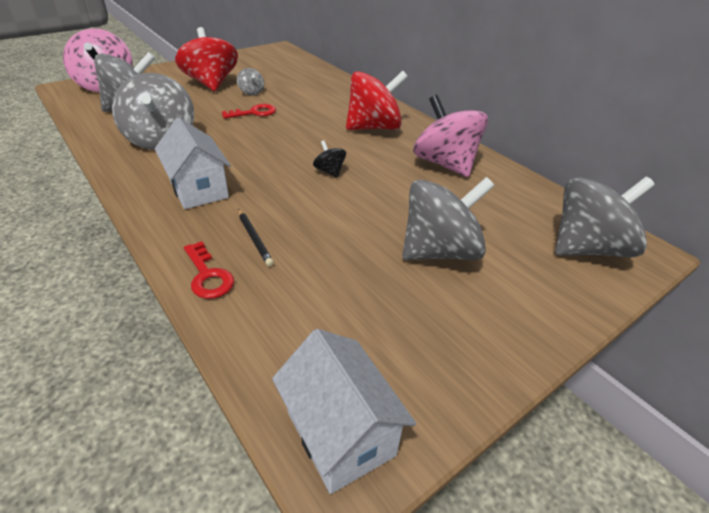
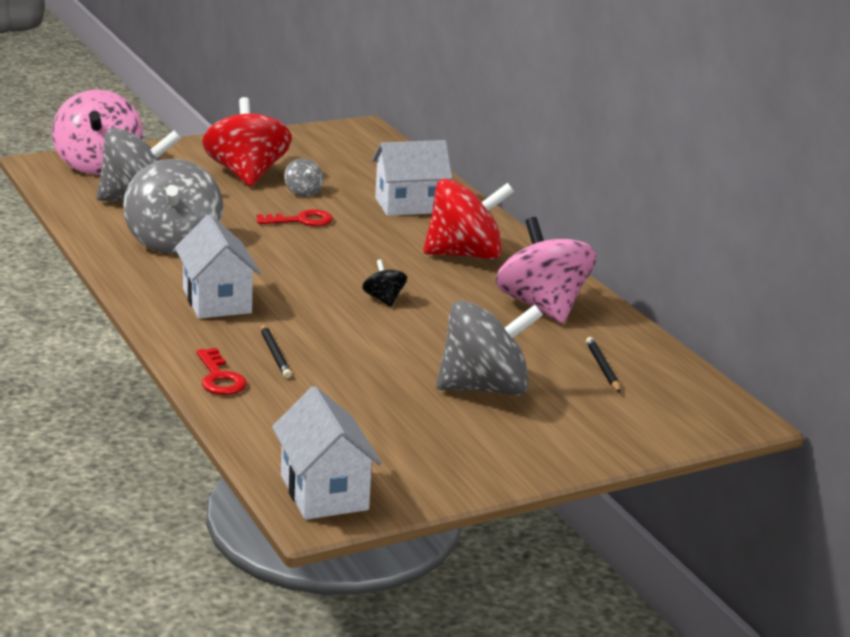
camera: 10 degrees right, 15 degrees down
grey spinning top [555,177,655,257] -> none
none -> white house [372,140,452,216]
none -> black pencil [586,337,621,393]

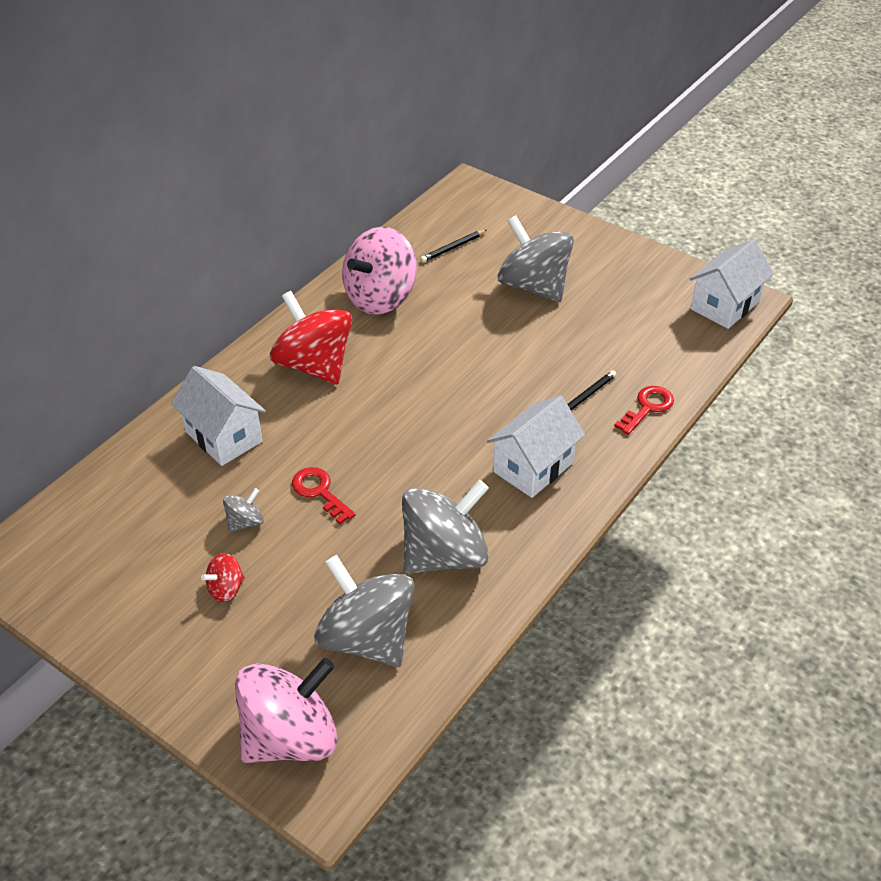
camera: 115 degrees left, 20 degrees up
red spinning top [202,97,292,187] -> red spinning top [201,553,245,602], size x0.44
black spinning top [362,259,407,307] -> none

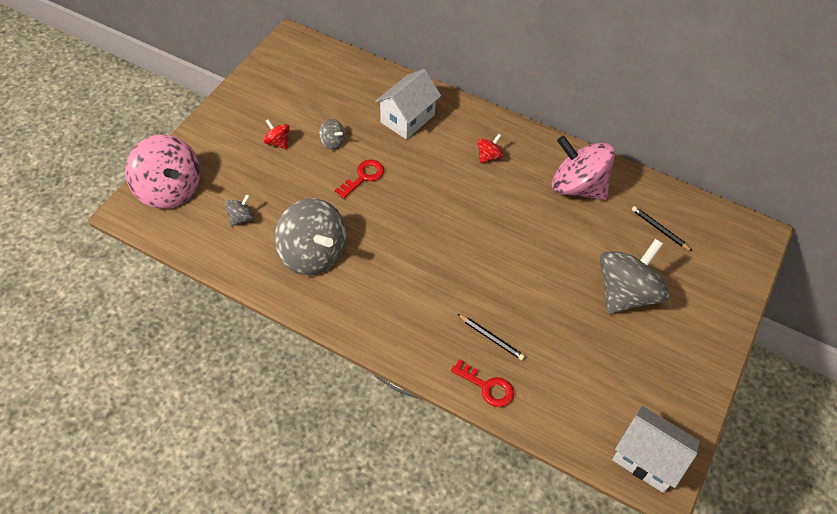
camera: 80 degrees right, 10 degrees up
red spinning top [270,291,353,385] -> red spinning top [477,134,504,163], size x0.44
grey spinning top [314,555,415,667] -> grey spinning top [225,194,255,226], size x0.44
white house [487,396,585,498] -> none

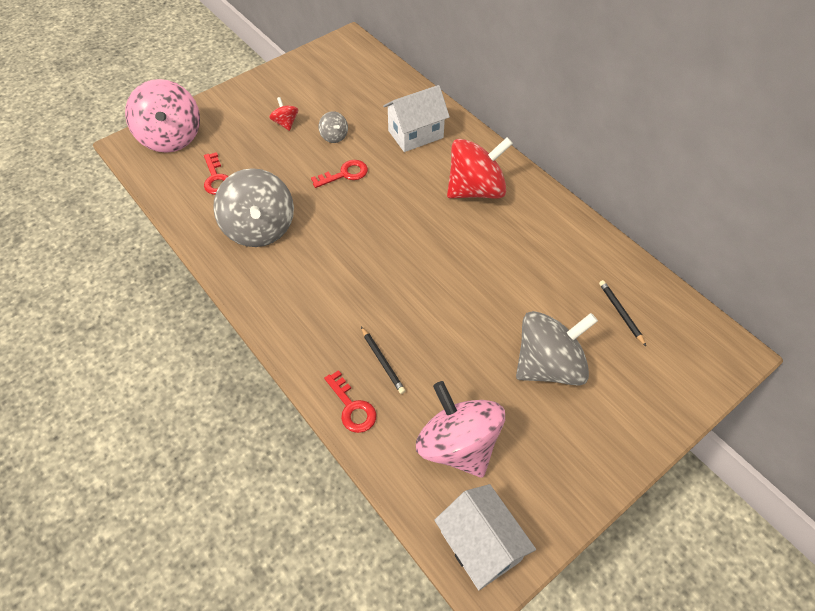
camera: 25 degrees right, 0 degrees up
grey spinning top [225,194,255,226] -> red key [204,152,228,195]
red spinning top [477,134,504,163] -> red spinning top [447,137,513,199], size x2.25
pink spinning top [552,136,615,200] -> pink spinning top moved to [416,381,505,478]

